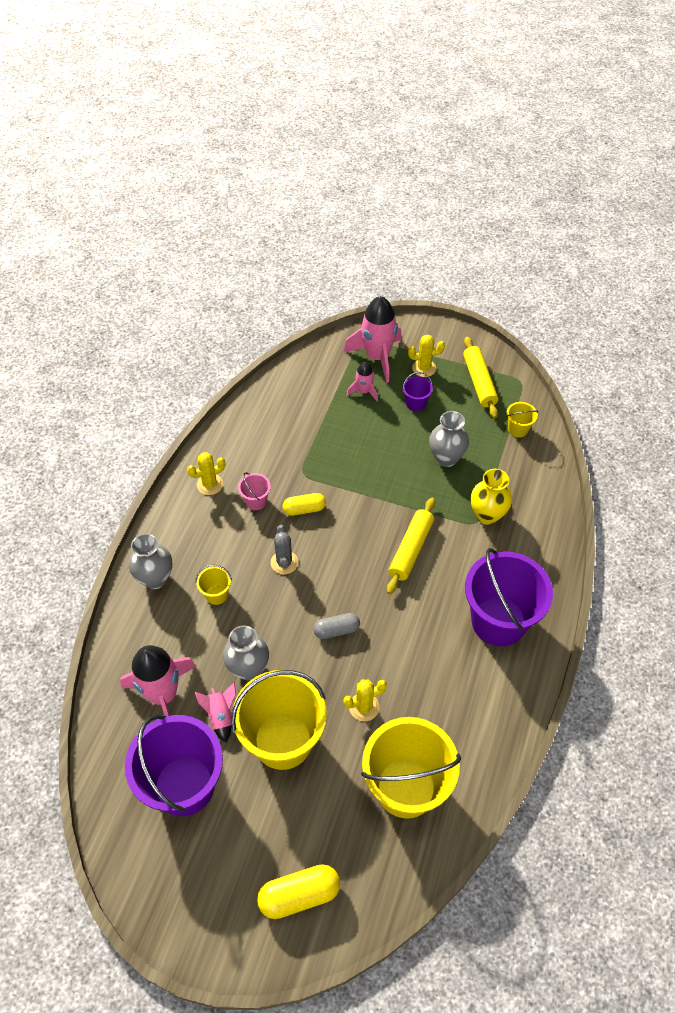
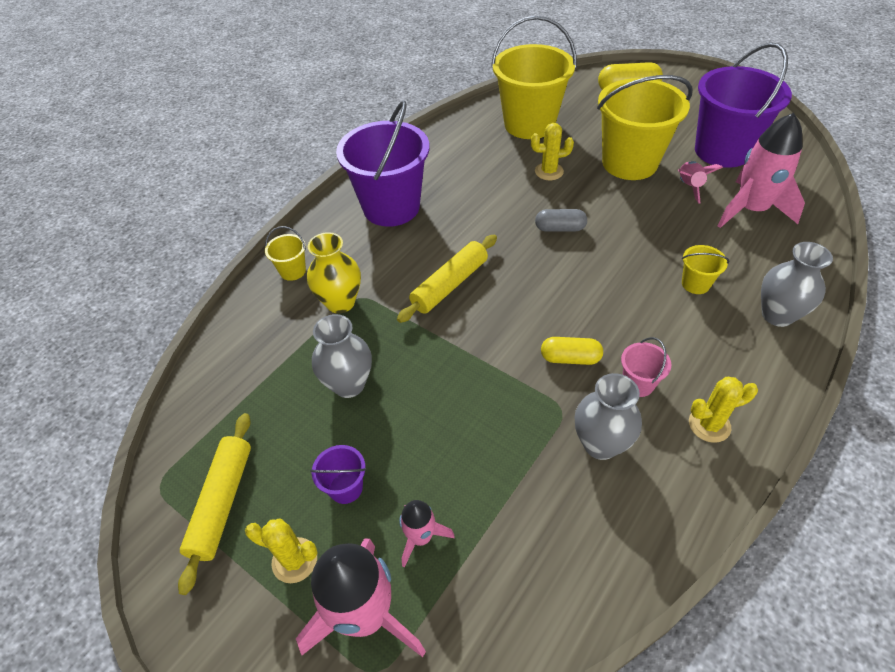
camera: 160 degrees left, 5 degrees down
grey vase [223,625,269,680] -> grey vase moved to [574,373,642,460]
grey cactus [271,525,298,574] -> none
yellow bucket [506,402,538,438] -> yellow bucket moved to [265,226,306,281]

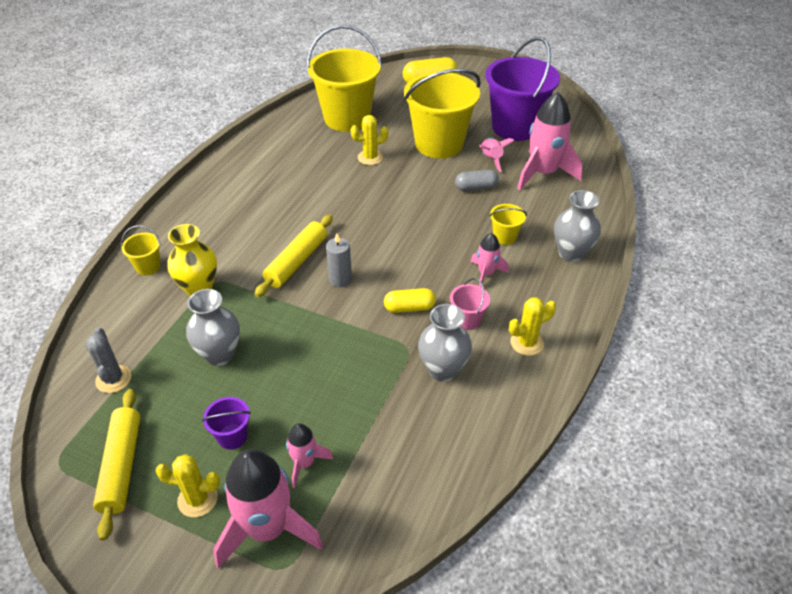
camera: 15 degrees left, 5 degrees down
purple bucket [336,100,430,227] -> none
grey capsule [535,209,587,232] -> grey capsule moved to [455,169,499,191]
none -> grey cactus [86,328,131,393]
none -> grey candle [326,233,352,287]
none -> pink rocket [471,233,509,287]

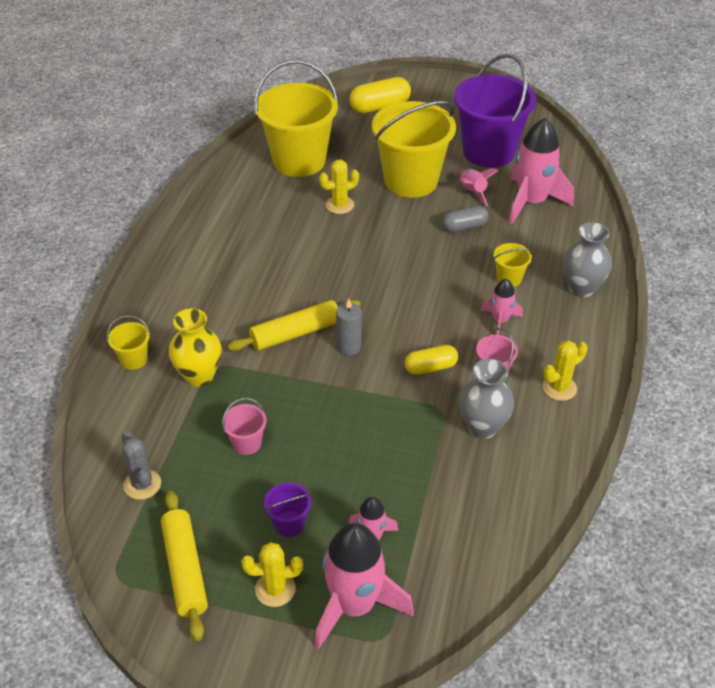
camera: 10 degrees left, 0 degrees up
grey vase [186,289,240,366] -> pink bucket [222,398,267,455]
yellow rolling pin [254,215,333,297] -> yellow rolling pin turned 45 degrees clockwise [228,300,361,351]

